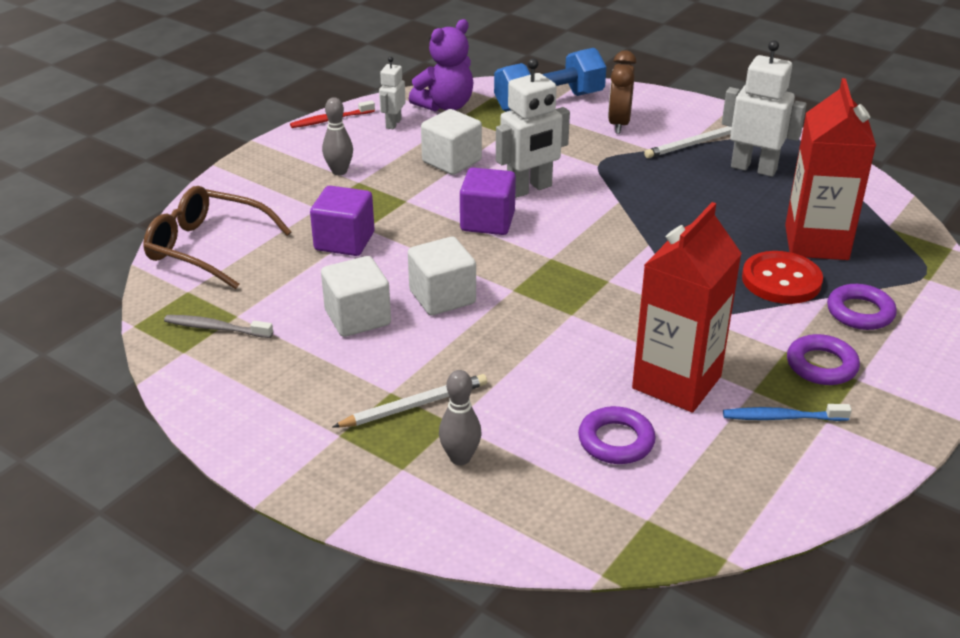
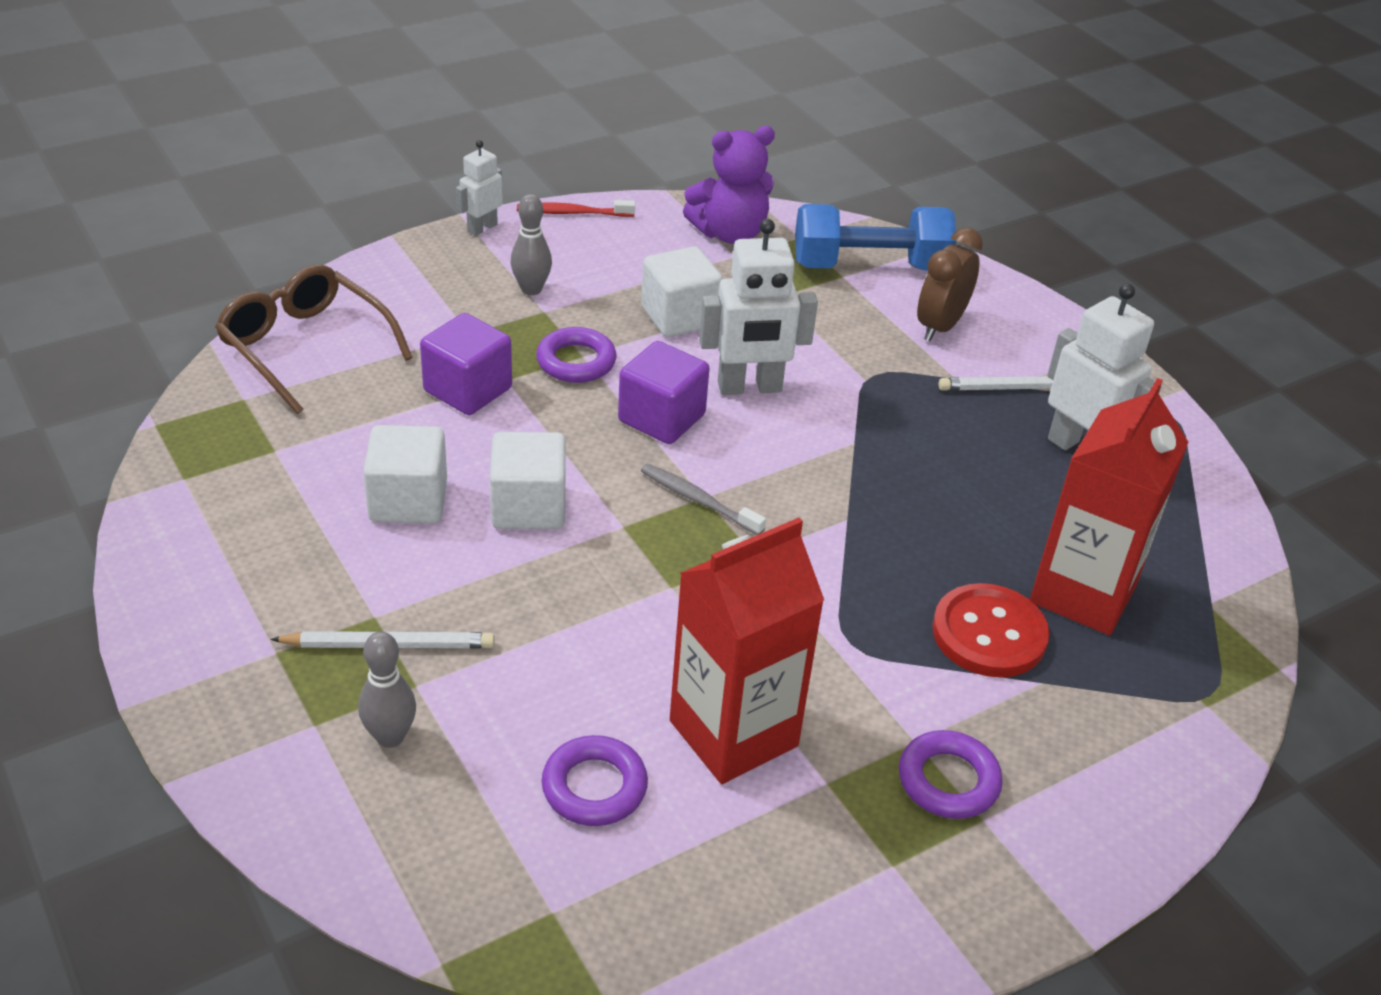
camera: 20 degrees right, 5 degrees up
grey toothbrush [164,315,273,338] -> grey toothbrush moved to [641,464,766,535]
white robot [379,57,406,129] -> white robot moved to [456,140,503,236]
blue toothbrush [723,404,852,421] -> none
purple ring [827,284,897,330] -> purple ring moved to [536,327,616,383]

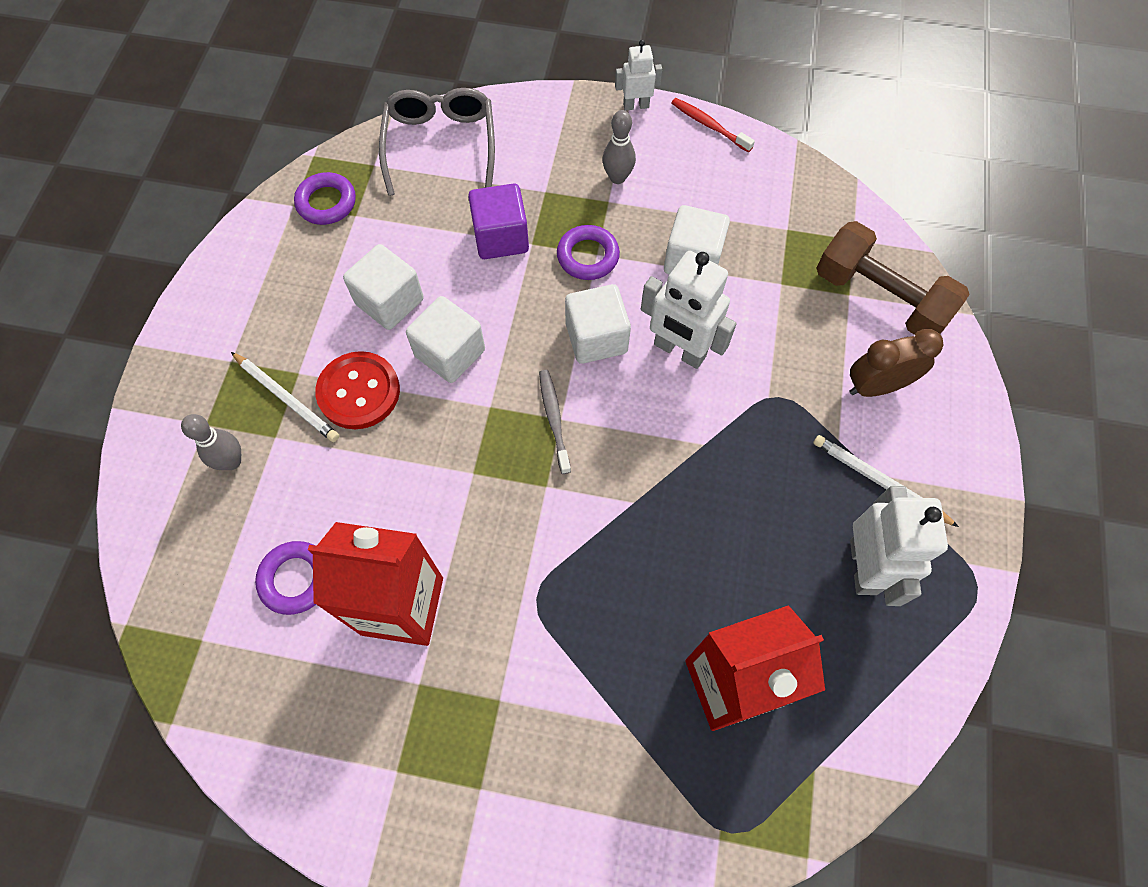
camera: 45 degrees right, 25 degrees up
brown glasses [215,265,413,414] -> grey glasses [379,88,495,196]
purple cube [618,341,710,444] -> white cube [565,284,631,364]
purple teddy bear [683,126,775,244] -> none
blue dumbbell [795,204,956,270] -> brown dumbbell [817,221,970,335]
purple ring [899,730,1003,819] -> purple ring moved to [294,172,356,225]
red button [932,583,1050,677] -> red button moved to [315,351,400,429]

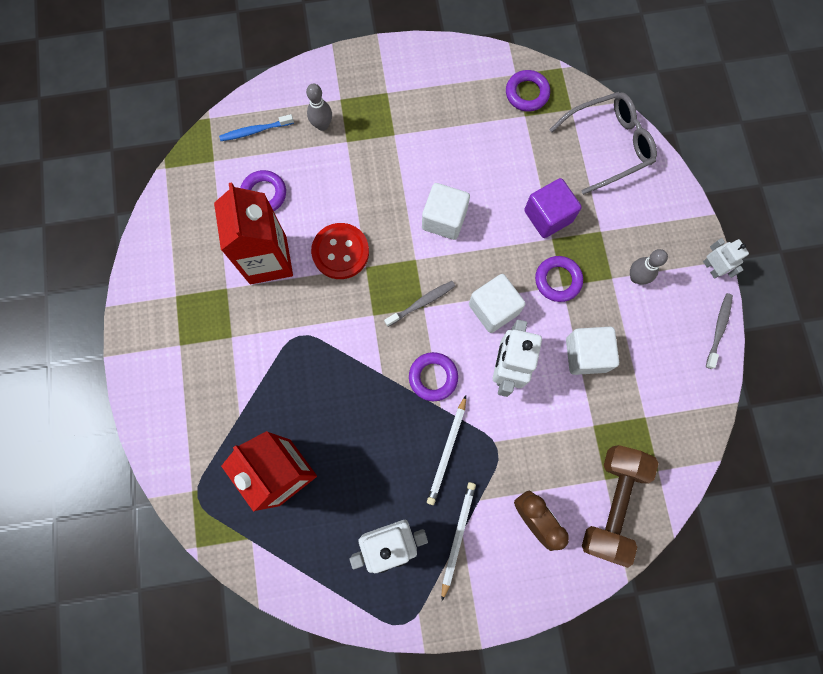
camera: 70 degrees right, 10 degrees up
white pencil [231,352,339,442] -> white pencil moved to [427,395,466,505]
red button [315,351,400,429] -> red button moved to [311,223,369,279]
white cube [343,244,424,330] -> none
red toothbrush [672,98,755,152] -> grey toothbrush [706,293,733,369]
none -> blue toothbrush [219,114,294,141]
none -> purple ring [409,352,458,401]

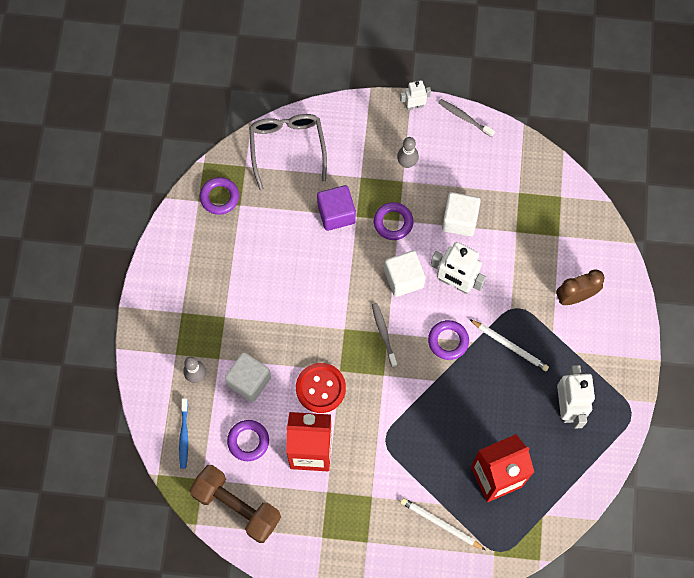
camera: 75 degrees left, 5 degrees down
white cube [422,183,470,240] -> white cube moved to [225,353,271,402]
white pencil [441,482,476,601] -> white pencil moved to [400,498,485,550]
brown dumbbell [582,445,659,568] -> brown dumbbell moved to [189,465,281,543]

